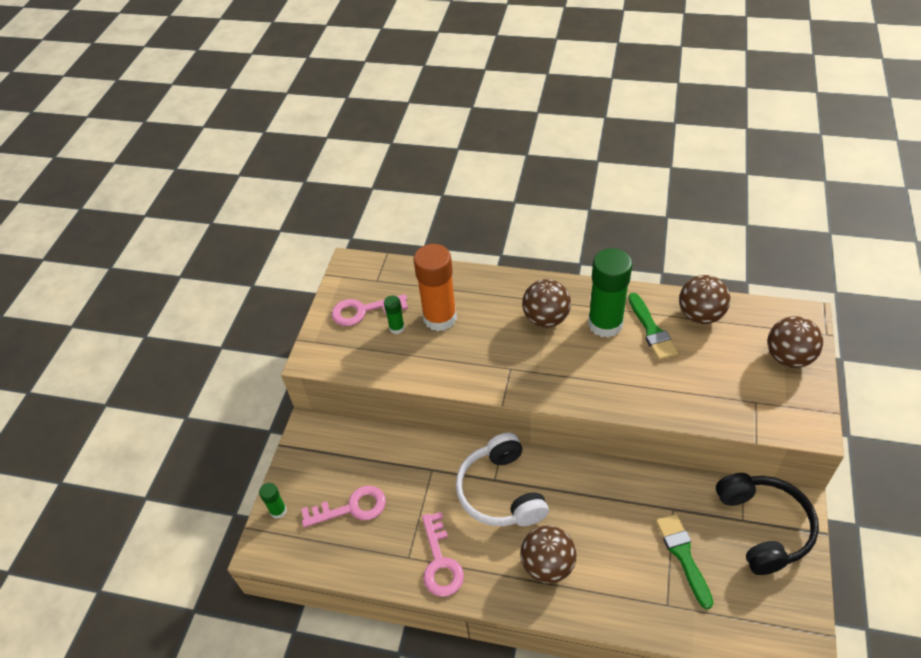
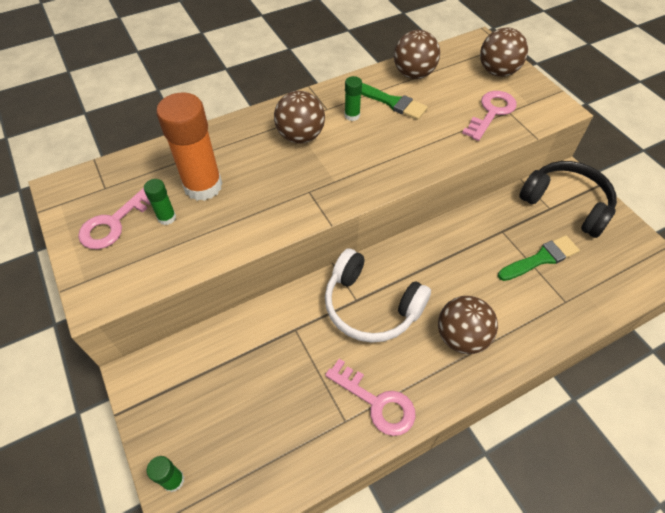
camera: 45 degrees left, 5 degrees up
pink key [302,486,386,528] -> pink key moved to [462,91,517,141]
green glue stick [588,248,632,338] -> green glue stick [344,76,362,121], size x0.46
green brush [656,514,713,609] -> green brush turned 120 degrees clockwise [498,235,580,281]

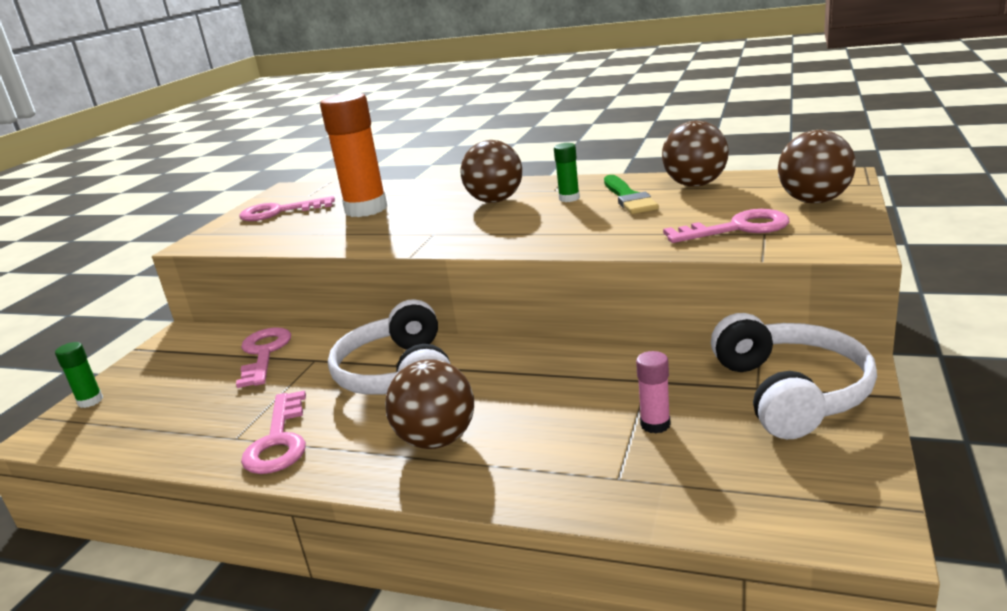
camera: 50 degrees right, 30 degrees down
green glue stick [144,179,176,225] -> none
green brush [498,235,580,281] -> pink glue stick [636,351,671,433]
black headphones [519,161,617,238] -> white headphones [711,313,877,439]
none -> pink key [236,327,291,388]

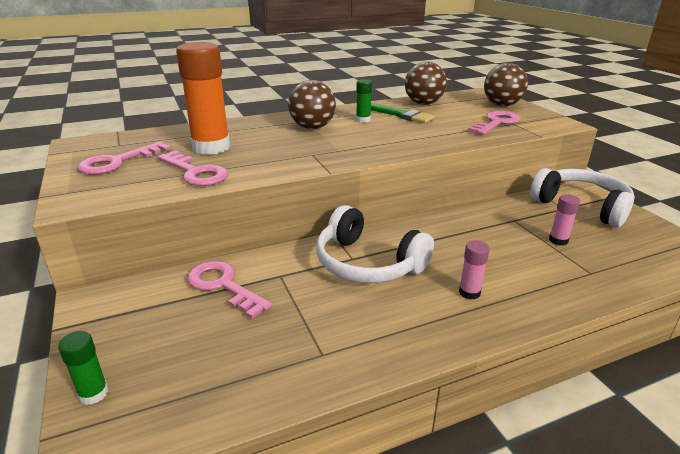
camera: 45 degrees left, 5 degrees up
pink key [241,390,306,474] -> pink key moved to [157,151,228,186]
brown ball [385,359,474,449] -> pink glue stick [459,240,490,300]

